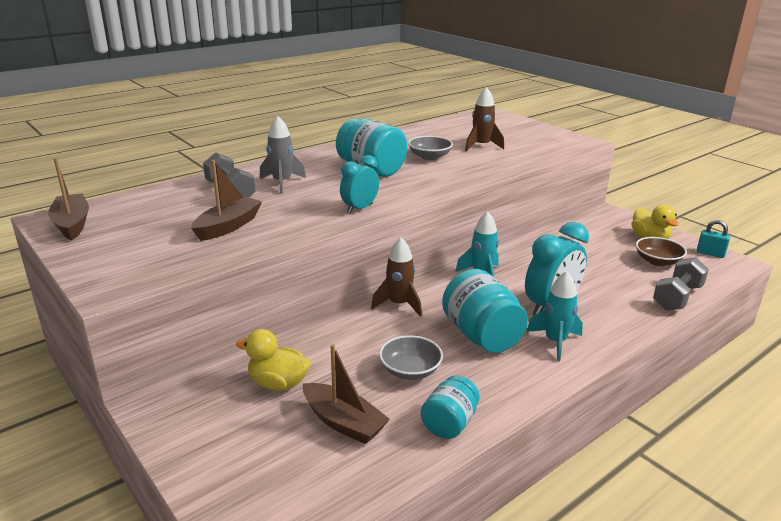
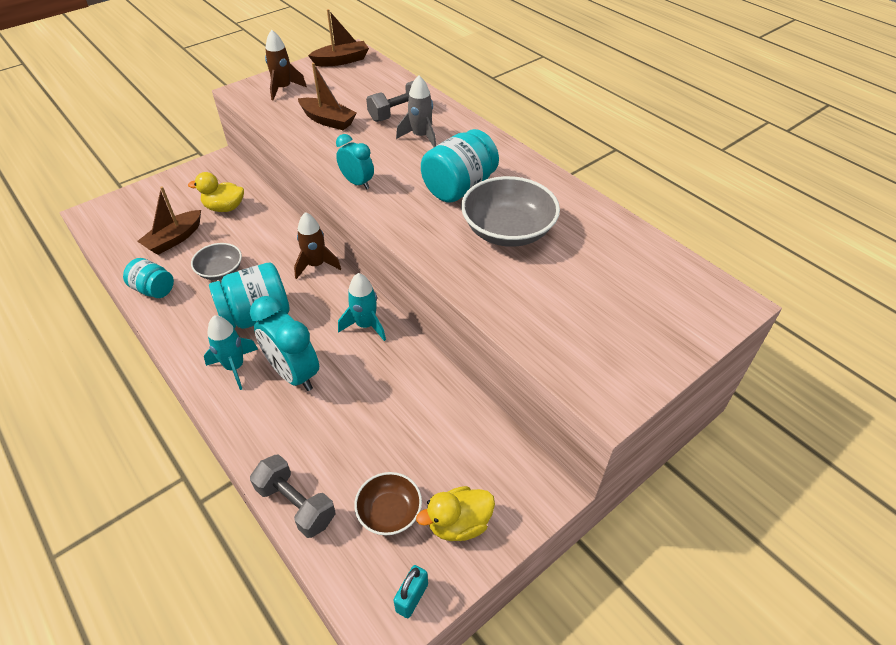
camera: 90 degrees right, 20 degrees up
yellow duck [236,329,311,391] -> yellow duck turned 105 degrees counterclockwise [188,172,244,212]
grey bowl [408,136,453,160] -> grey bowl [461,176,560,247], size x1.74
brown rocket [465,87,504,151] -> brown rocket moved to [265,30,307,100]

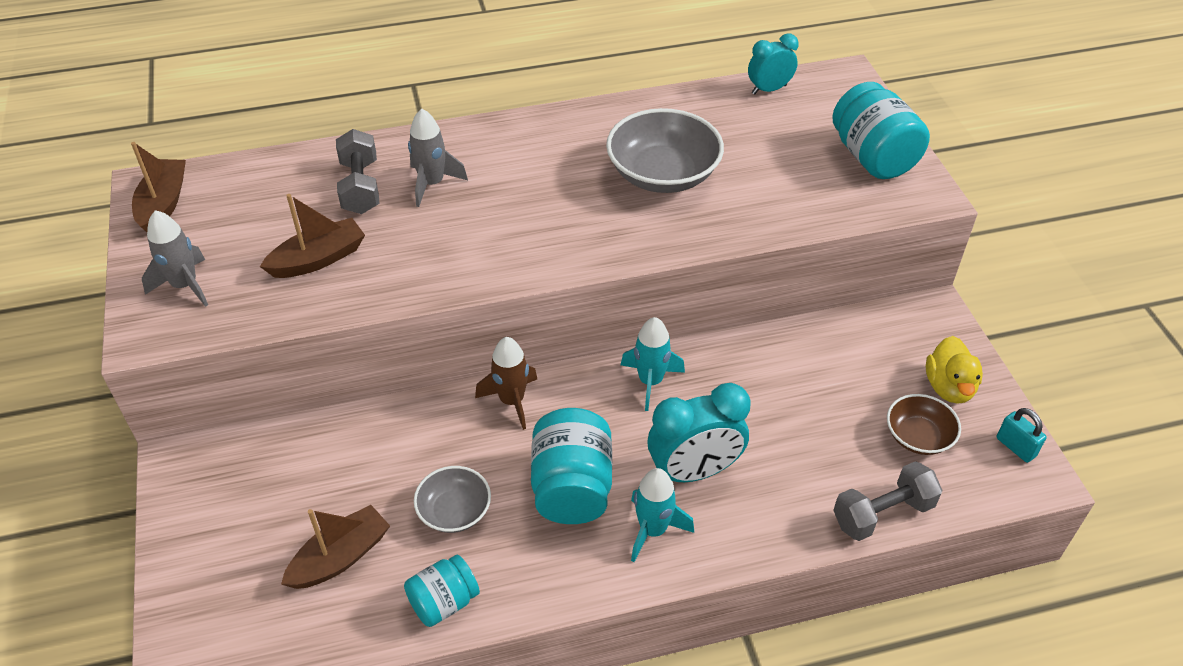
camera: 65 degrees left, 0 degrees up
brown boat [137,186,201,255] -> brown boat turned 105 degrees counterclockwise [281,505,390,589]
yellow duck [188,172,244,212] -> none
brown rocket [265,30,307,100] -> grey rocket [142,210,208,307]
turquoise clock [336,134,374,189] -> turquoise clock moved to [748,34,799,94]
turquoise jar [421,129,499,203] -> turquoise jar moved to [832,82,930,179]

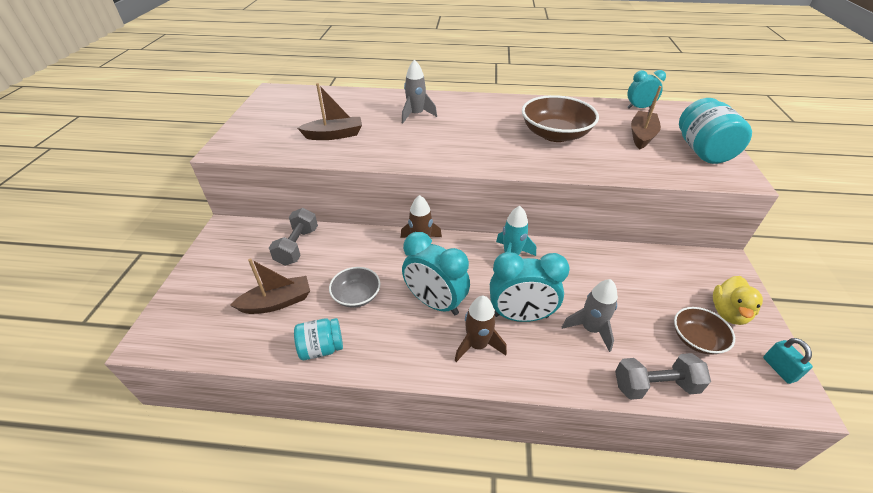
camera: 20 degrees right, 5 degrees down
brown boat [131,142,186,232] -> brown boat moved to [631,86,662,149]
grey rocket [142,210,208,307] -> grey rocket moved to [562,279,618,352]
grey dumbbell [336,129,379,214] -> grey dumbbell moved to [269,208,318,266]
turquoise jar [531,408,612,524] -> turquoise clock [402,232,470,315]
grey bowl [606,108,724,193] -> brown bowl [522,95,599,142]
turquoise rocket [631,468,694,562] -> brown rocket [455,296,507,362]

